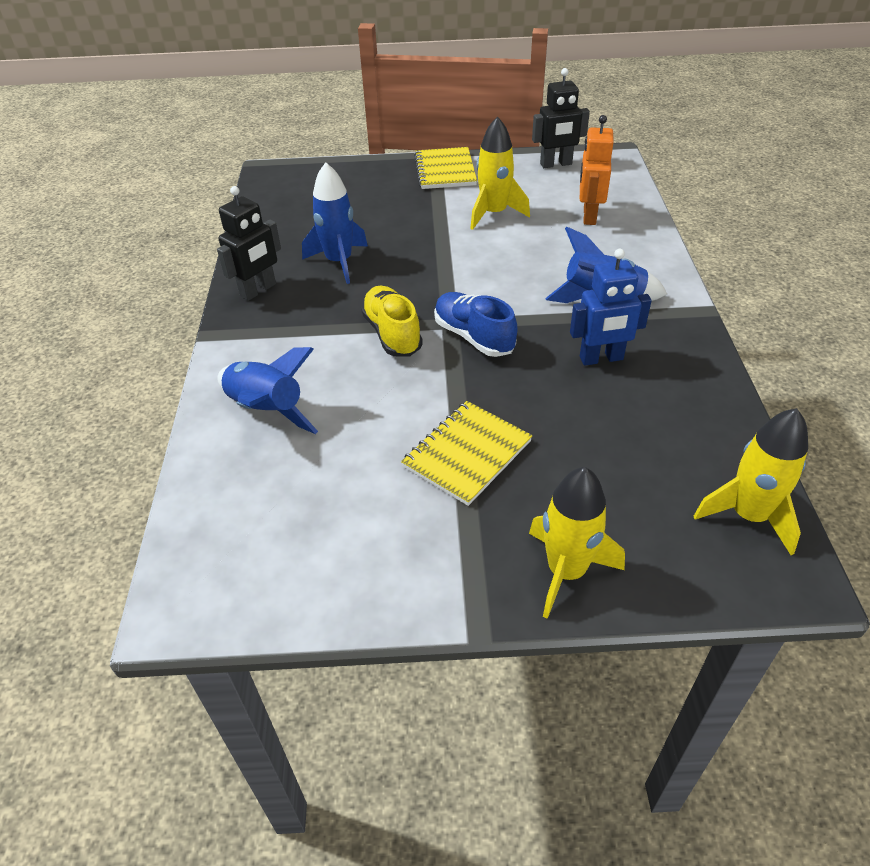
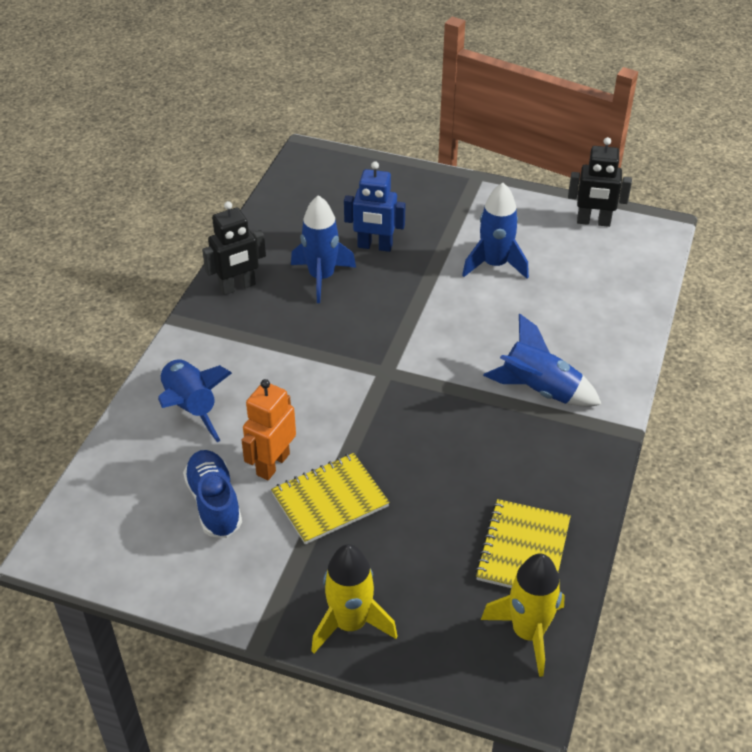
camera: 20 degrees right, 0 degrees up
yellow shoe [361,286,423,357] -> none
yellow notebook [414,147,477,189] -> yellow notebook moved to [475,499,571,588]
blue shoe [434,292,518,357] -> blue shoe moved to [183,450,242,538]
yellow rocket [470,116,530,230] -> blue rocket [462,183,529,279]
blue robot [570,249,652,366] -> blue robot moved to [344,161,406,252]
orange robot [580,115,614,225] -> orange robot moved to [241,379,296,480]

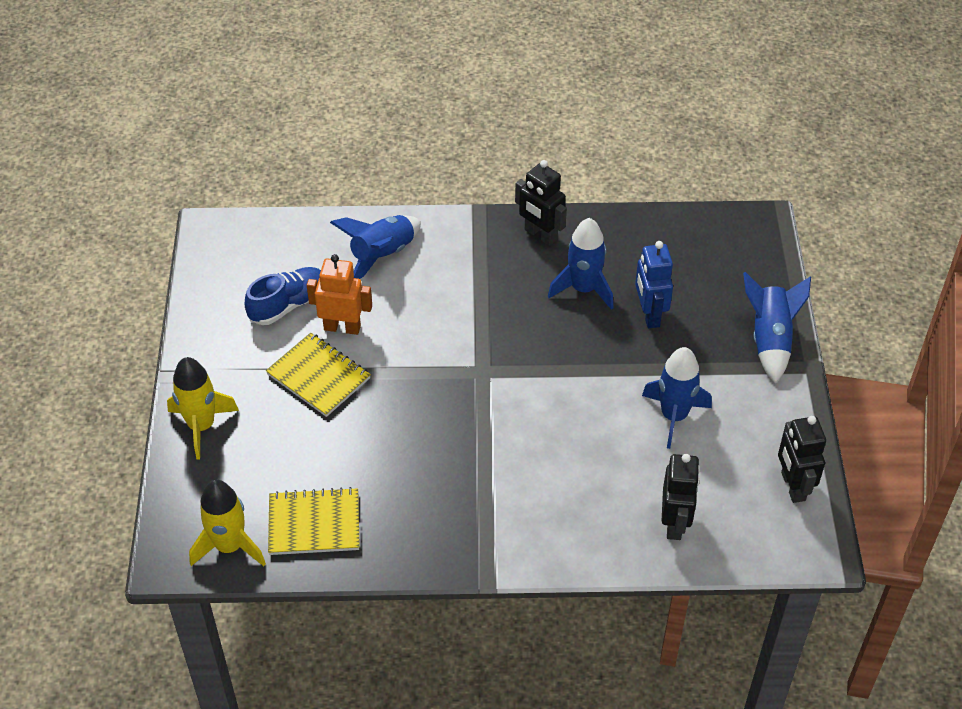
camera: 70 degrees right, 5 degrees up
blue rocket [483,313,602,407] -> blue rocket moved to [743,272,811,383]
none -> black robot [662,454,700,540]

